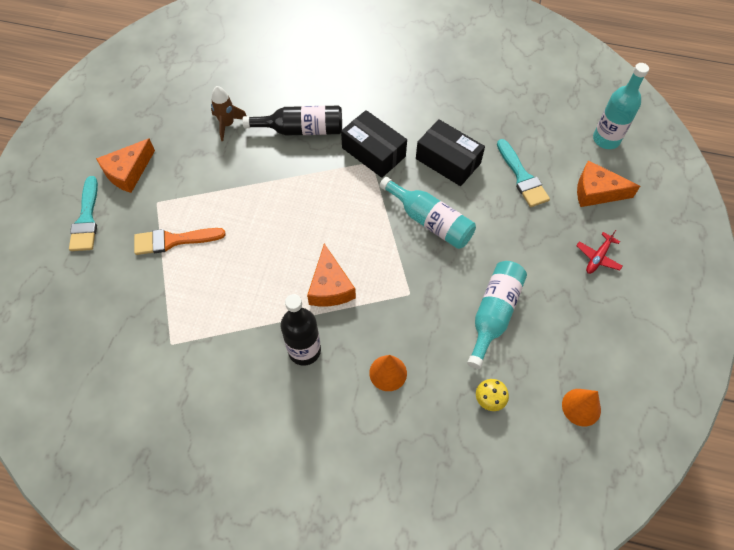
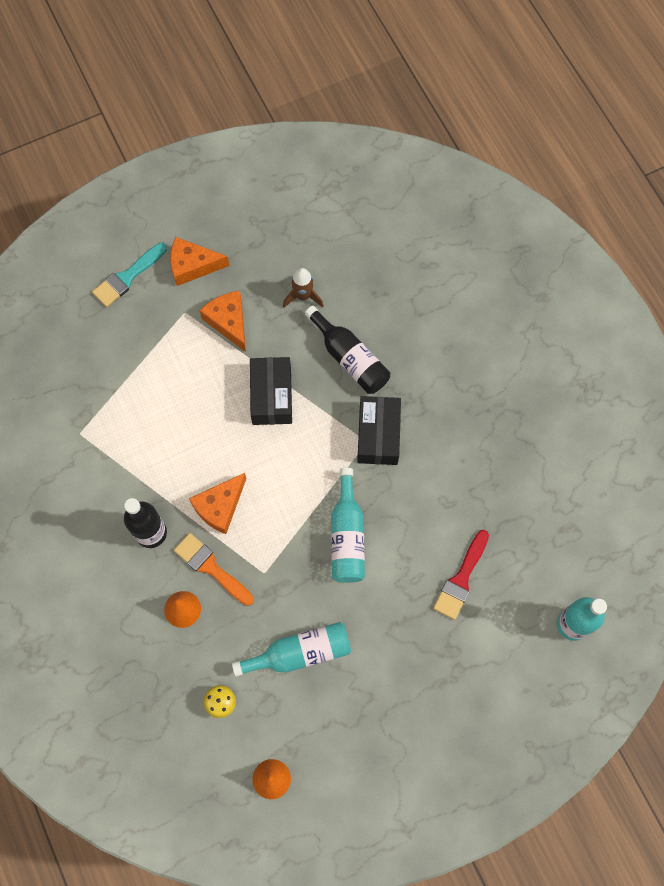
camera: 50 degrees right, 10 degrees up
orange brush [134,228,226,255] -> orange brush moved to [174,533,254,606]
black box [416,119,485,186] -> black box moved to [250,357,292,425]
turquoise brush [497,139,550,207] -> red brush [433,530,489,620]
red plane [576,230,622,274] -> none
orange cheese [577,160,640,207] -> orange cheese moved to [199,291,246,352]

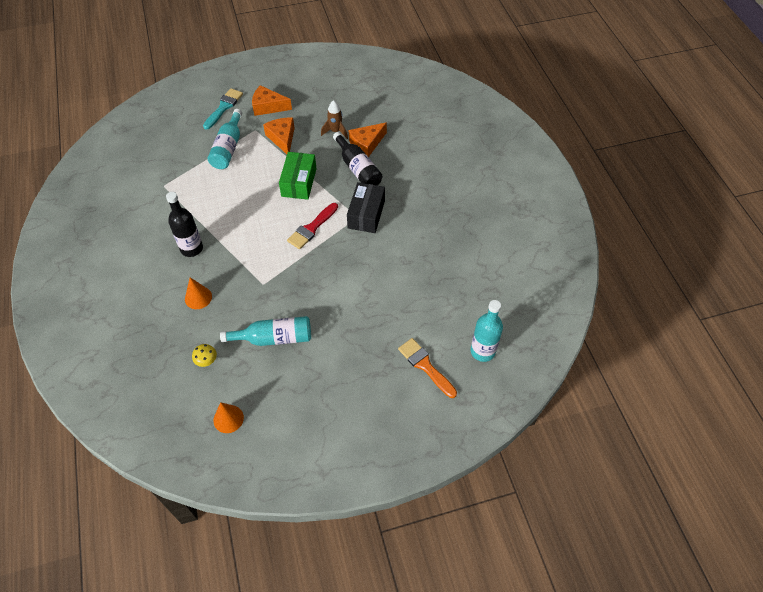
camera: 10 degrees right, 15 degrees down
turquoise brush [92,243,167,307] -> turquoise brush turned 150 degrees clockwise [203,88,243,130]
orange brush [174,533,254,606] -> orange brush moved to [398,338,457,398]
orange cheese [189,473,247,534] -> orange cheese moved to [349,122,387,157]
black box [250,357,292,425] -> green box [279,152,316,200]
turquoise bottle [331,468,365,583] -> turquoise bottle moved to [208,109,242,169]
red brush [433,530,489,620] -> red brush moved to [287,203,338,249]

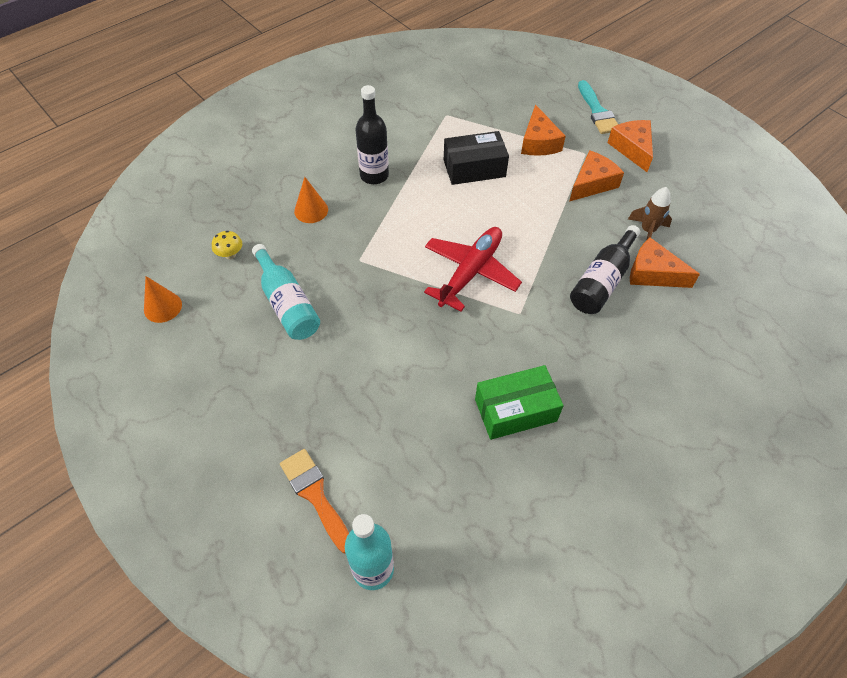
camera: 65 degrees right, 0 degrees up
turquoise brush [203,88,243,130] -> turquoise brush turned 75 degrees clockwise [578,80,618,134]
turquoise bottle [208,109,242,169] -> orange cheese [521,104,566,156]
green box [279,152,316,200] -> green box moved to [475,365,564,440]
red brush [287,203,338,249] -> red plane [424,227,522,312]
black box [347,182,385,233] -> black box moved to [444,131,509,185]
orange brush [398,338,457,398] -> orange brush turned 60 degrees counterclockwise [280,449,349,554]

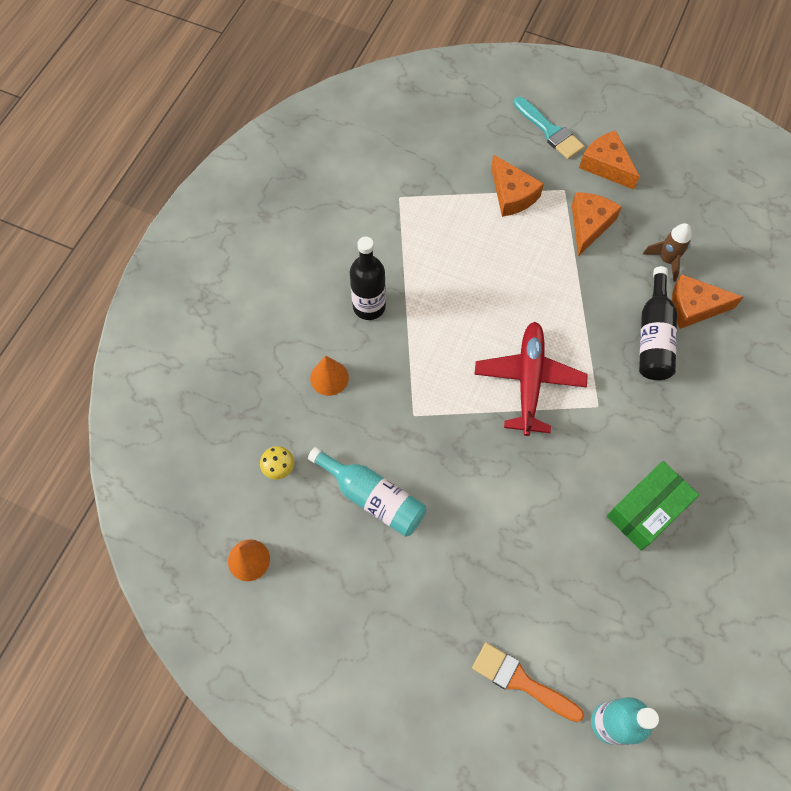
camera: 25 degrees left, 10 degrees up
black box [444,131,509,185] -> none

